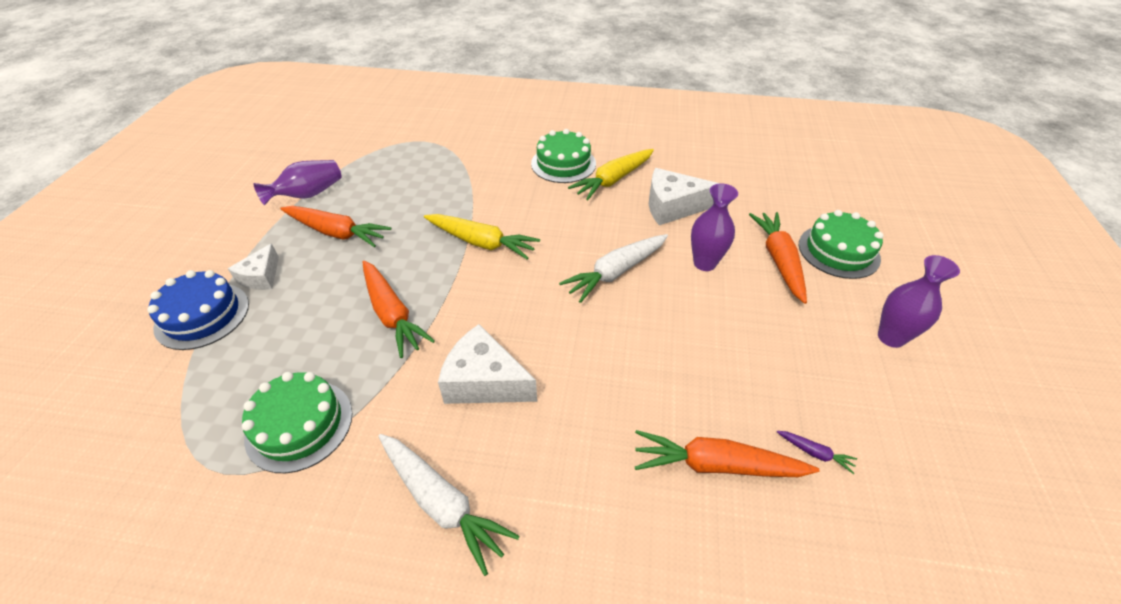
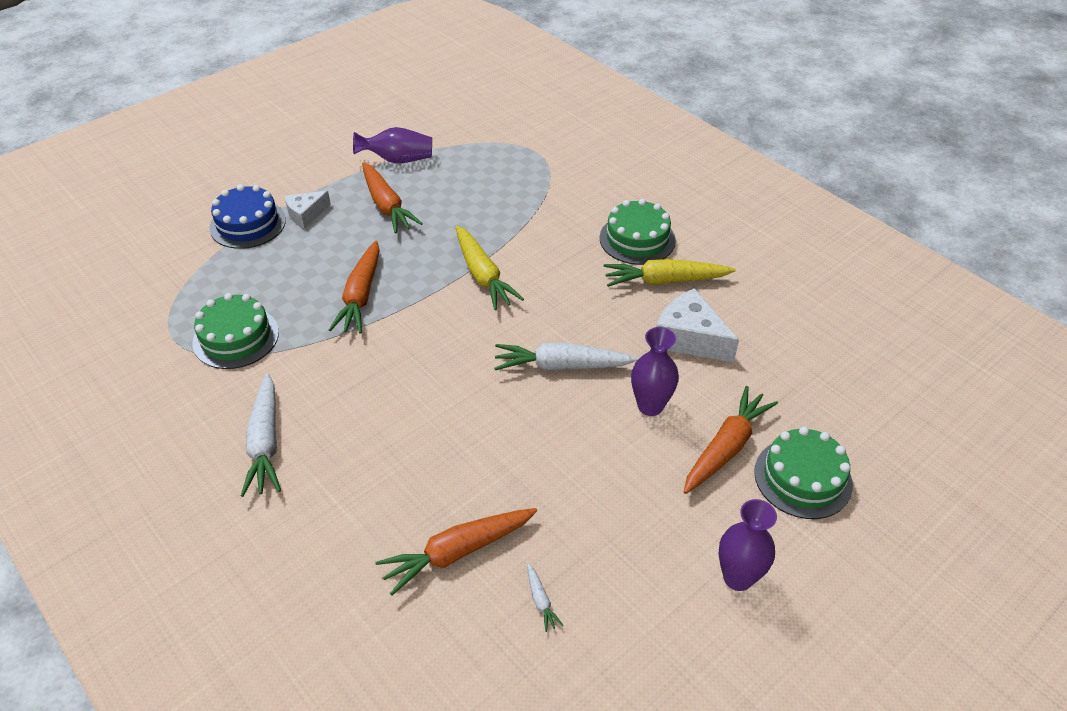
camera: 40 degrees right, 0 degrees up
white cheese [438,324,537,404] -> none
orange carrot [635,430,819,477] -> orange carrot turned 75 degrees counterclockwise [375,508,537,595]
purple carrot [777,431,857,474] -> white carrot [527,563,563,632]

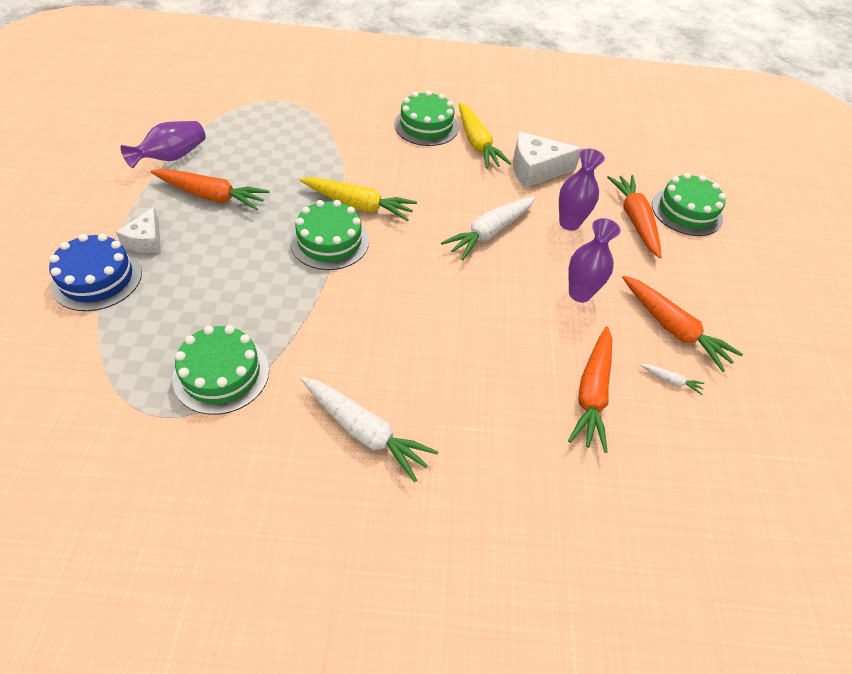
camera: 50 degrees left, 5 degrees up
orange carrot [329,241,380,334] -> orange carrot moved to [622,276,743,372]
yellow carrot [604,259,736,287] -> yellow carrot turned 60 degrees counterclockwise [459,102,511,169]
purple vase [718,499,777,591] -> purple vase moved to [568,218,621,302]
none -> green cake [290,200,369,270]

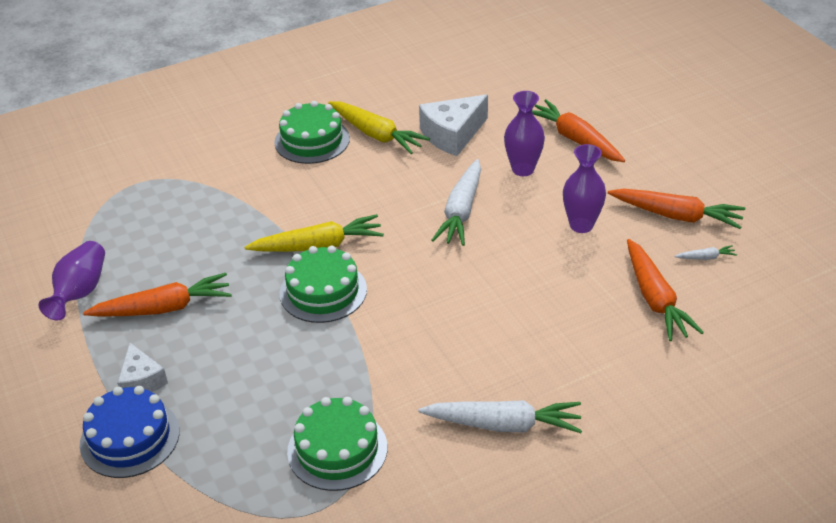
camera: 25 degrees left, 10 degrees down
green cake [652,173,726,236] -> none

